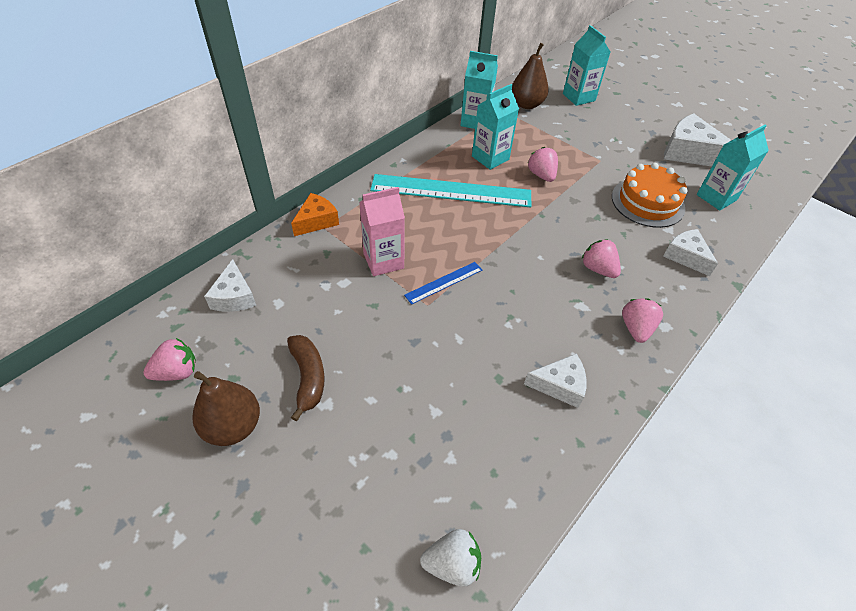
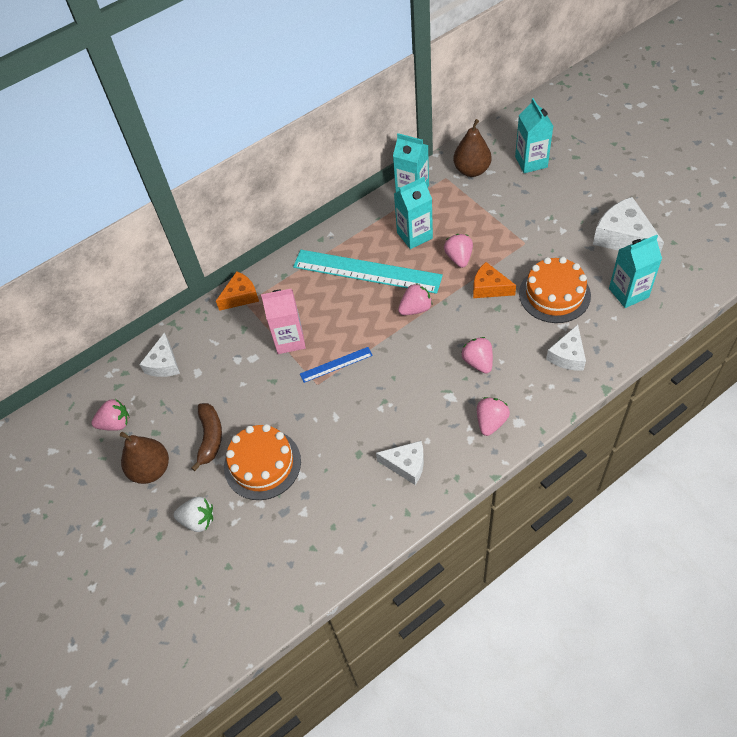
camera: 20 degrees right, 5 degrees up
white strawberry [420,529,481,587] -> white strawberry moved to [174,497,213,532]
white cheese [663,229,718,276] -> white cheese turned 135 degrees counterclockwise [546,325,586,370]
none -> orange cake [224,424,301,500]
none -> pink strawberry [398,283,432,315]
none -> orange cheese [473,262,516,298]

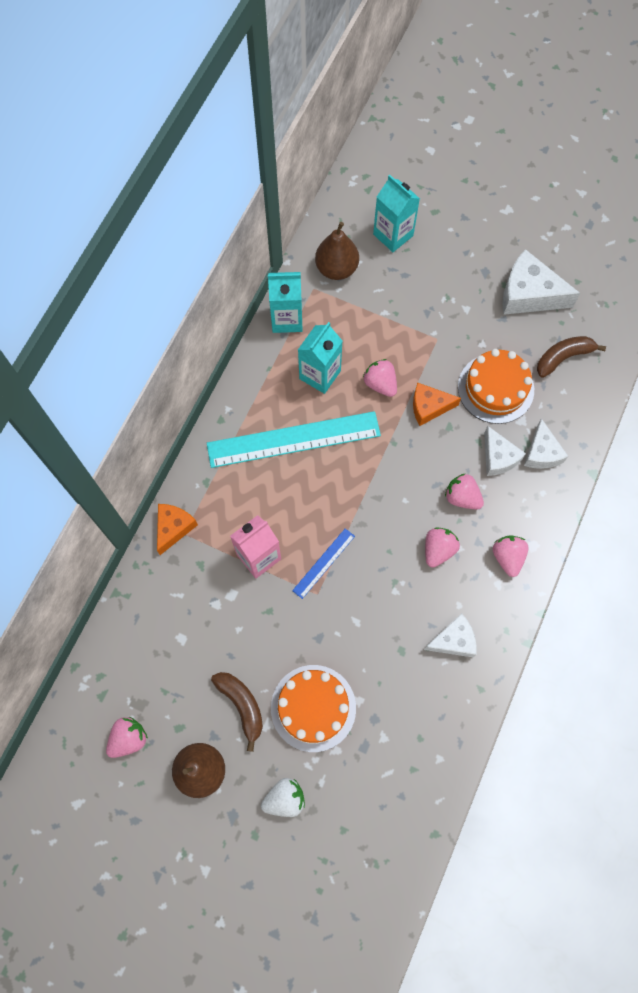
camera: 35 degrees left, 15 degrees up
white cheese [139,332,180,377] -> white cheese moved to [484,426,526,476]
pink strawberry [398,283,432,315] -> pink strawberry moved to [425,528,460,568]
turquoise carton [609,235,662,308] -> brown banana [537,336,606,378]

